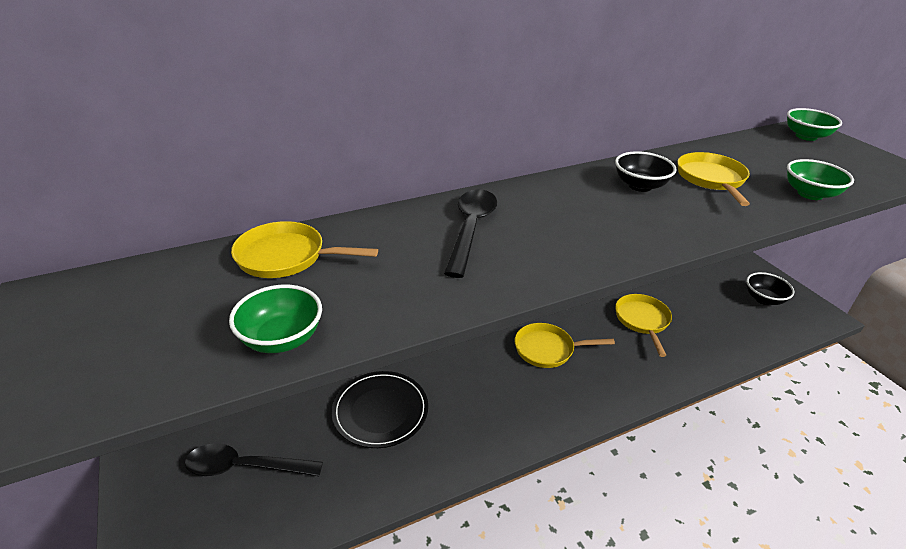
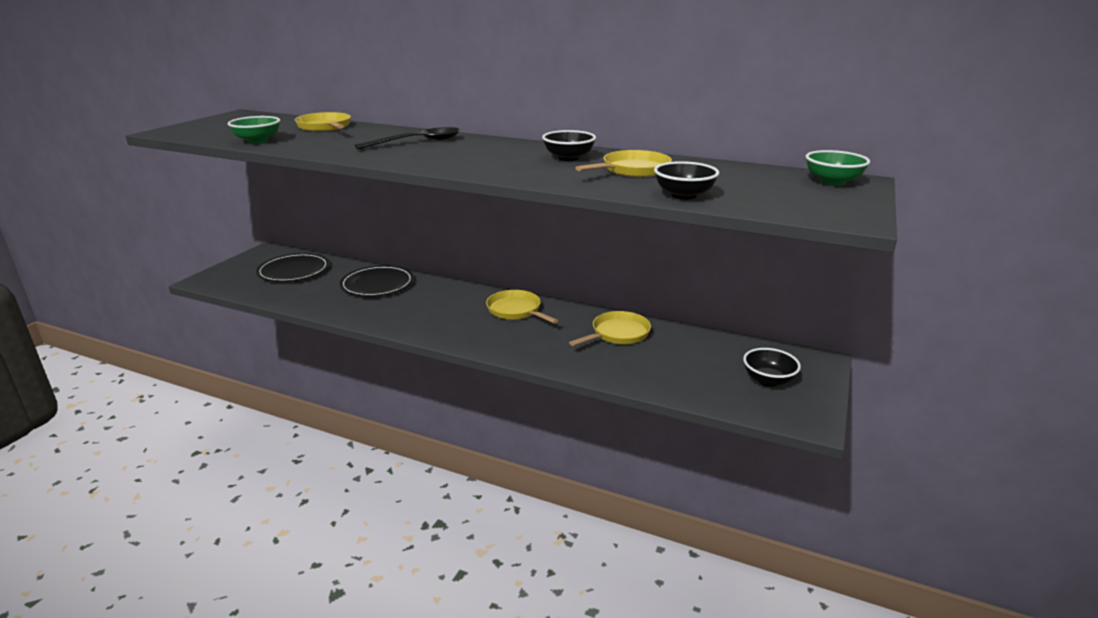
camera: 50 degrees right, 10 degrees down
black spoon [185,443,323,476] -> black plate [256,253,329,282]
green bowl [787,159,854,200] -> black bowl [654,161,719,200]

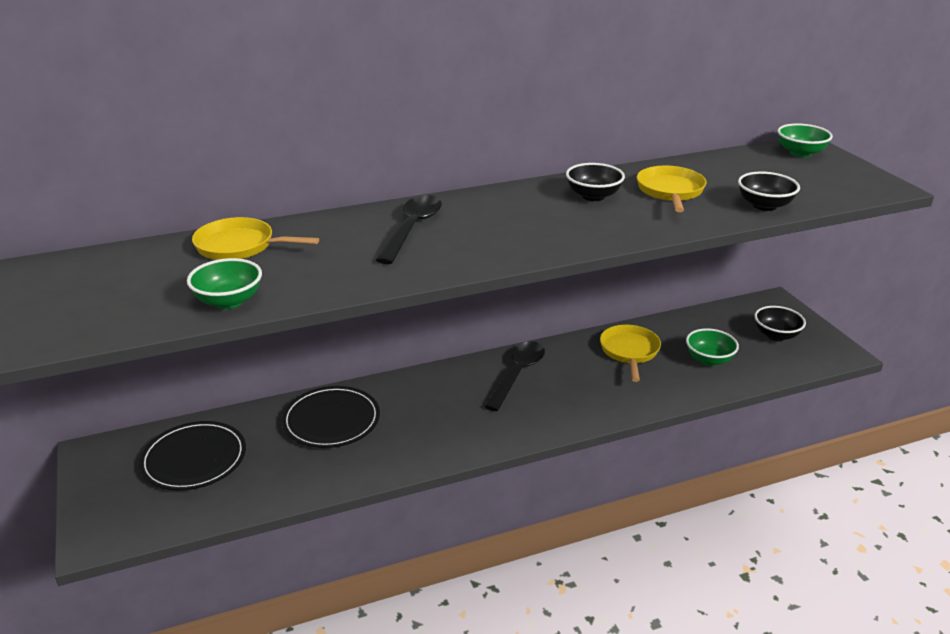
camera: 45 degrees left, 5 degrees up
yellow pan [486,290,558,324] -> black spoon [484,341,545,411]
none -> green bowl [686,328,739,366]

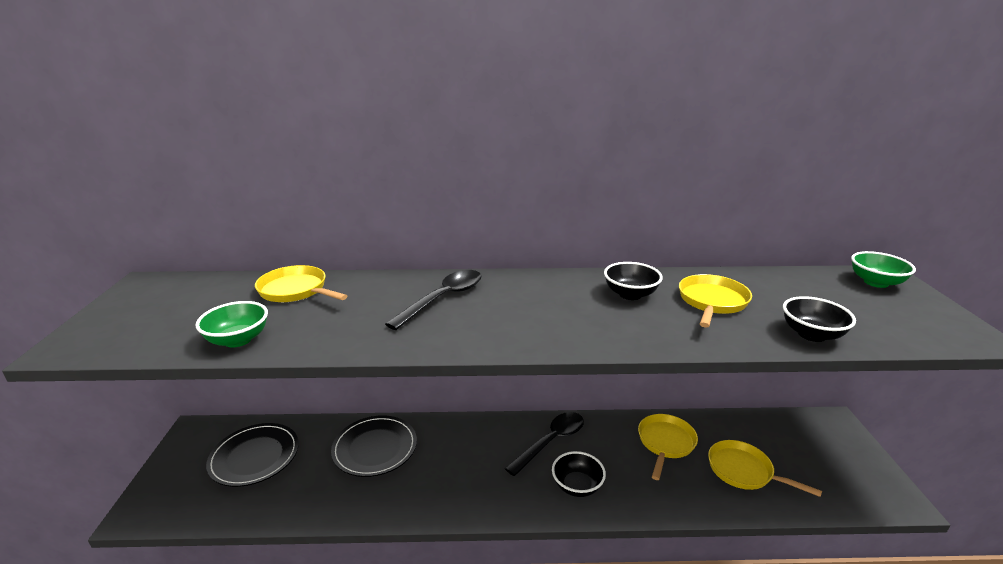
camera: 20 degrees right, 5 degrees down
green bowl [686,328,739,366] -> yellow pan [708,440,822,497]
black bowl [754,306,806,341] -> black bowl moved to [552,451,606,497]

